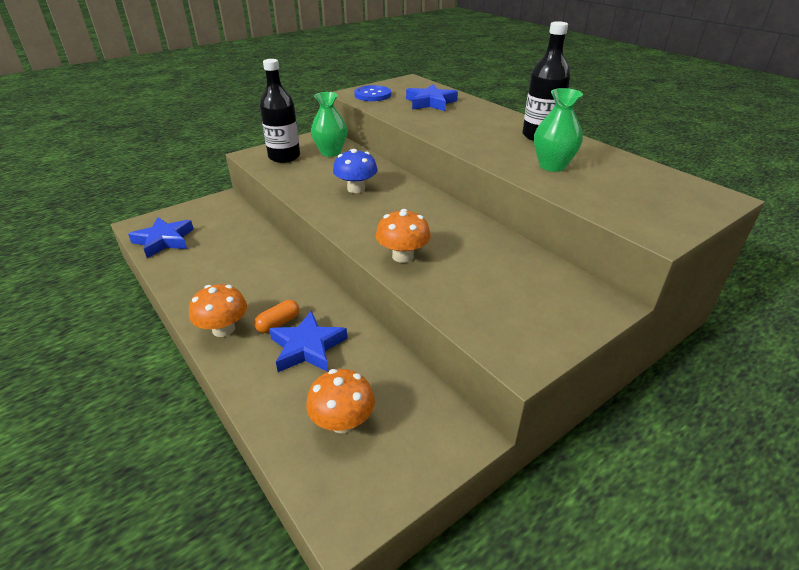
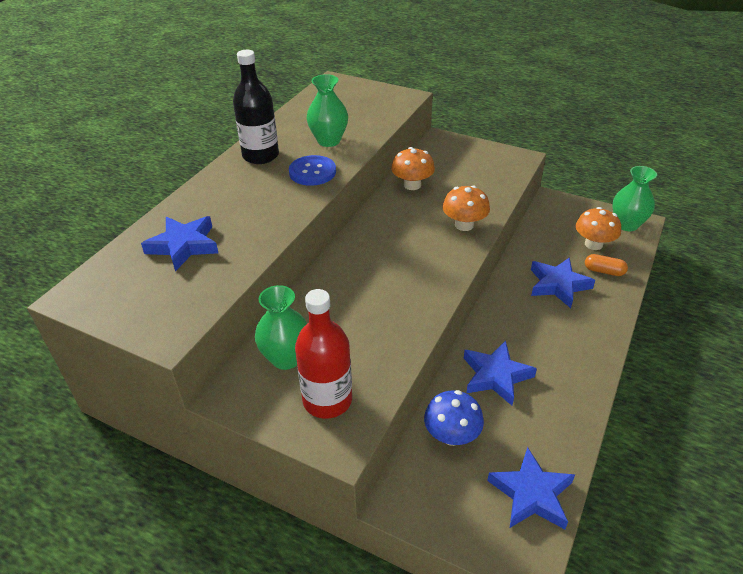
camera: 115 degrees left, 5 degrees up
orange mushroom [189,284,247,337] -> orange mushroom moved to [391,147,435,190]
orange capsule [254,300,299,333] -> orange capsule moved to [585,254,628,276]
black bottle [260,59,300,163] -> red bottle [295,289,352,419]
blue mushroom [333,149,378,193] -> blue mushroom moved to [424,390,484,446]
blue button [354,85,391,101] -> blue button moved to [289,155,336,186]
none -> blue star [464,341,537,406]
none -> green vase [612,166,657,231]

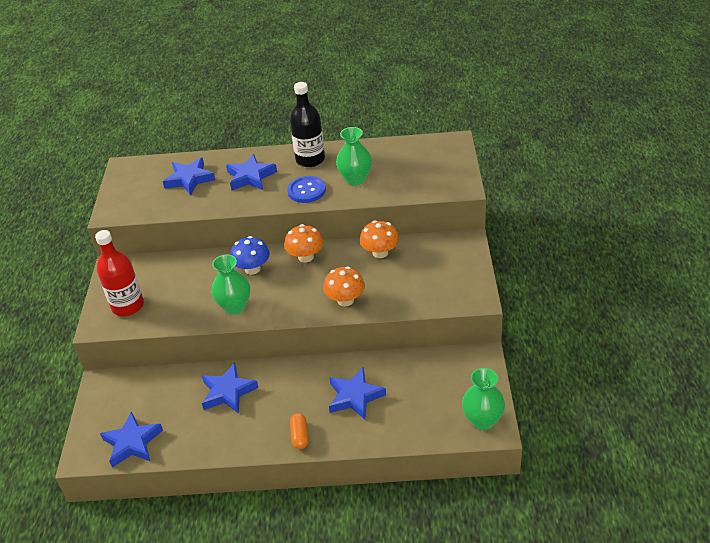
camera: 65 degrees right, 0 degrees up
green vase [255,285,307,370] -> green vase moved to [211,255,250,315]
blue mushroom [424,390,484,446] -> blue mushroom moved to [230,236,270,275]
orange mushroom [576,207,621,250] -> orange mushroom moved to [284,224,324,263]
orange capsule [585,254,628,276] -> orange capsule moved to [290,413,309,449]
none -> blue star [226,154,277,190]

